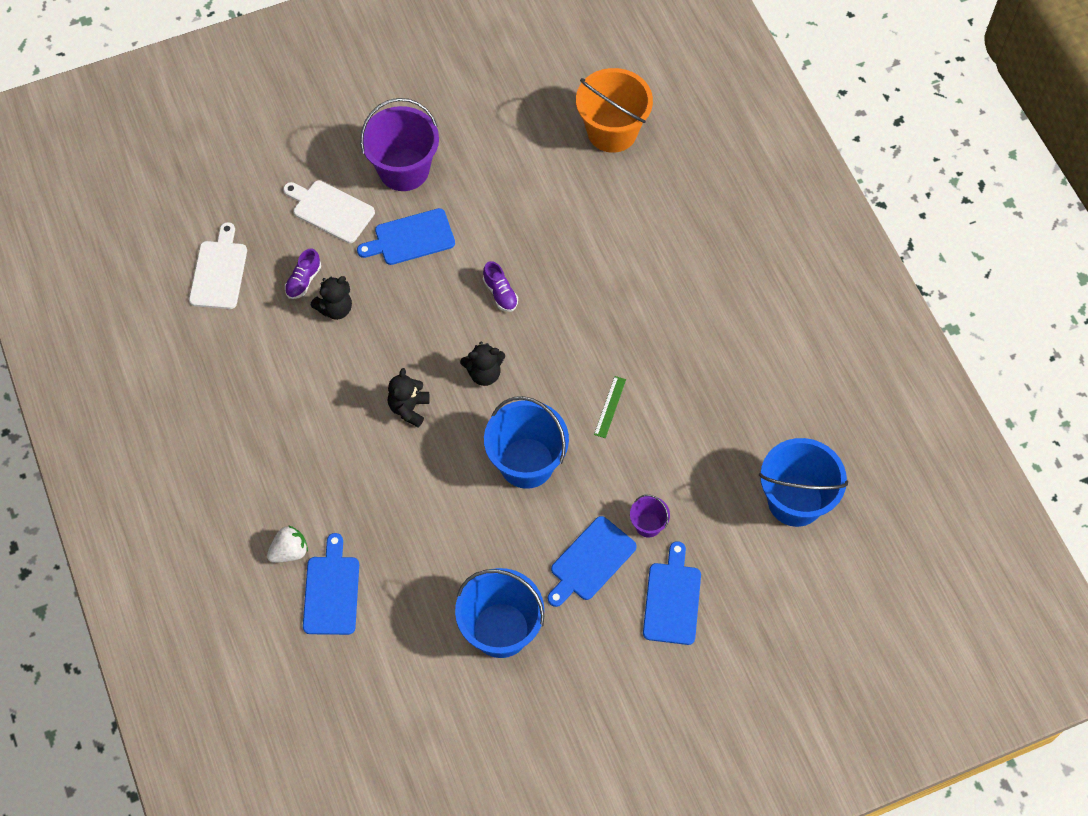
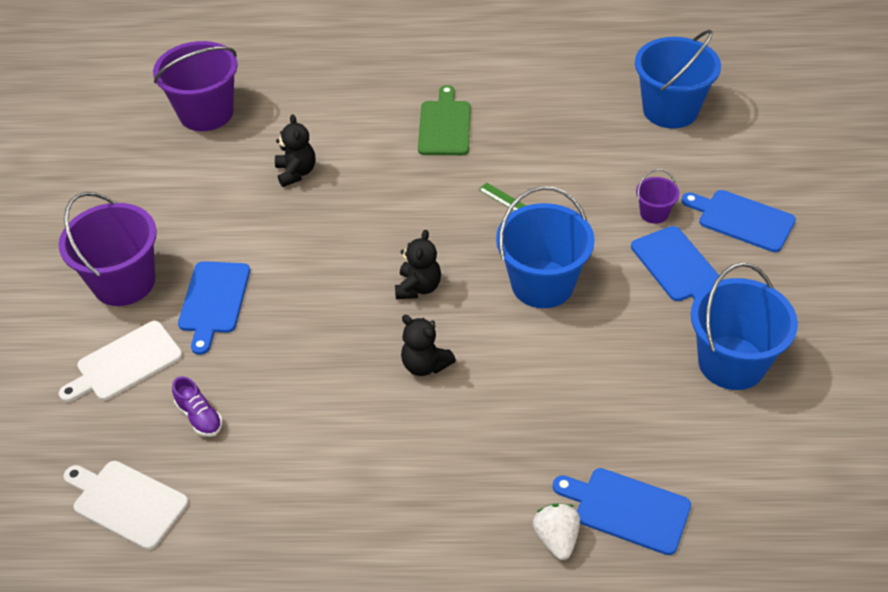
camera: 65 degrees left, 15 degrees down
black teddy bear [311,276,352,320] -> black teddy bear moved to [275,114,315,187]
purple shoe [483,261,518,312] -> none
orange bucket [576,68,653,153] -> purple bucket [153,41,238,131]
none -> green cutting board [418,85,471,155]

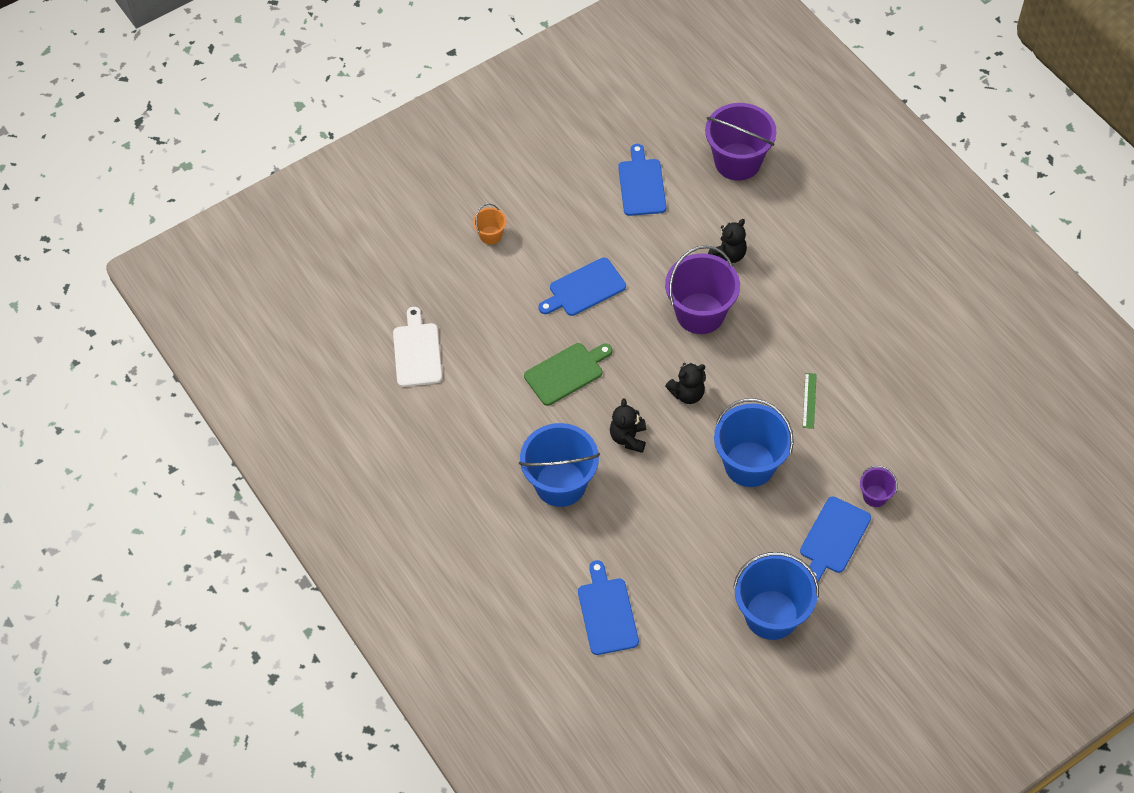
camera: 55 degrees right, 10 degrees up
purple bucket [58,192,157,306] -> purple bucket moved to [665,245,740,334]
white cutting board [59,321,182,402] -> none
purple shoe [172,376,222,437] -> none
green cutting board [418,85,471,155] -> green cutting board moved to [524,343,612,406]
white strawberry [533,504,580,560] -> none
blue bucket [635,29,721,128] -> blue bucket moved to [519,423,600,507]
blue cutting board [681,190,796,252] -> blue cutting board moved to [618,144,666,216]
none -> orange bucket [473,204,507,245]

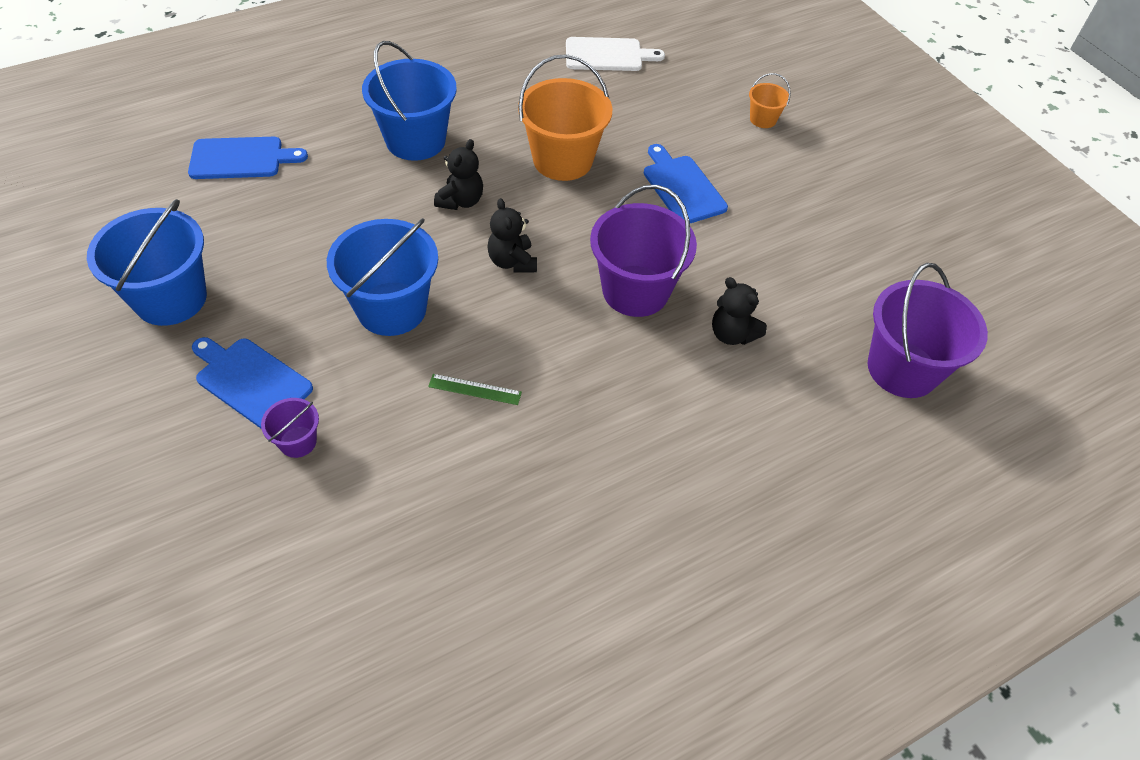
camera: 90 degrees right, 5 degrees down
green cutting board [524,343,612,406] -> orange bucket [518,54,613,181]
black teddy bear [610,398,646,453] -> black teddy bear turned 105 degrees clockwise [434,139,483,210]
blue cutting board [618,144,666,216] -> none

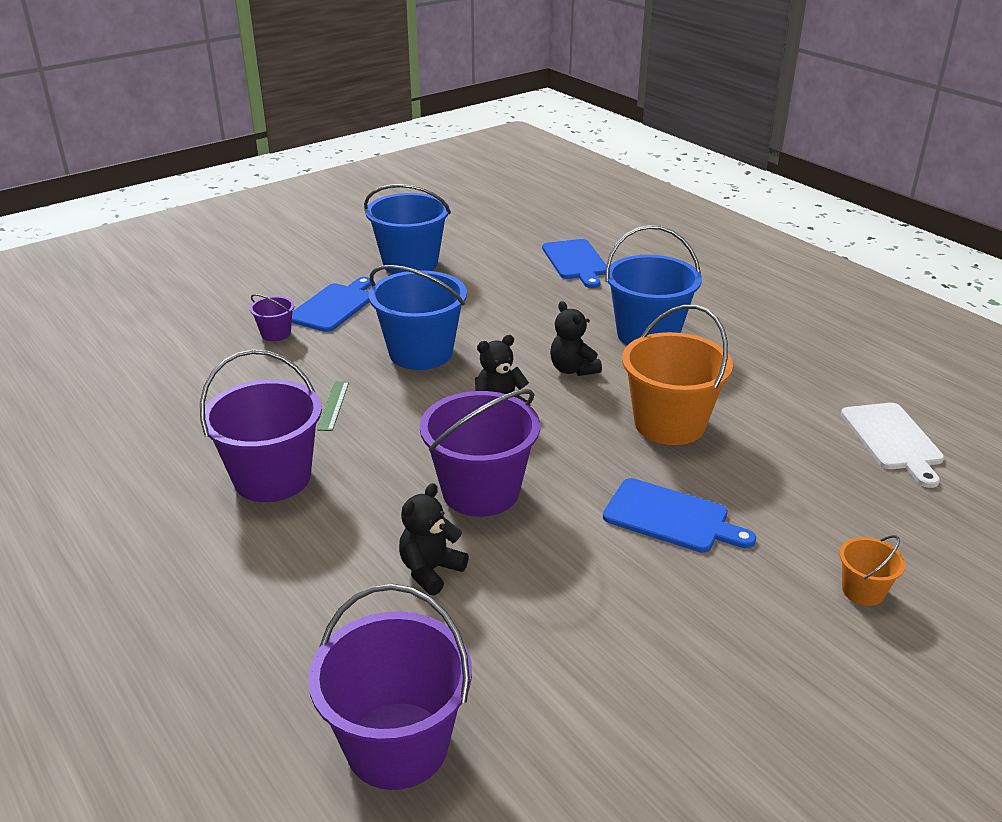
camera: 85 degrees right, 20 degrees down
black teddy bear [434,139,483,210] -> black teddy bear turned 45 degrees clockwise [550,301,602,376]
blue cutting board [644,144,728,223] -> blue cutting board turned 60 degrees clockwise [603,478,756,553]
none -> purple bucket [200,350,322,502]

